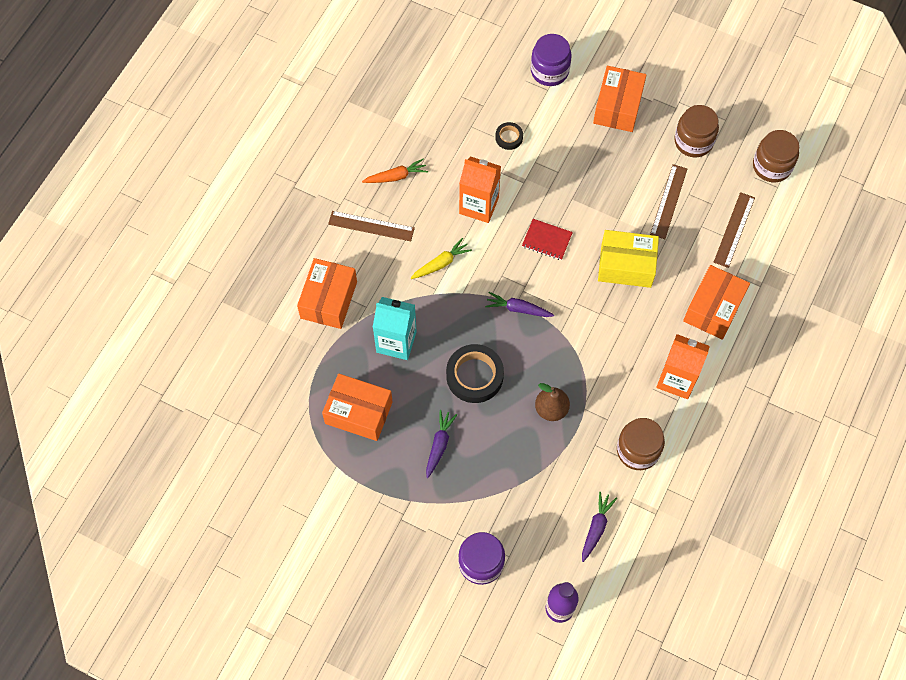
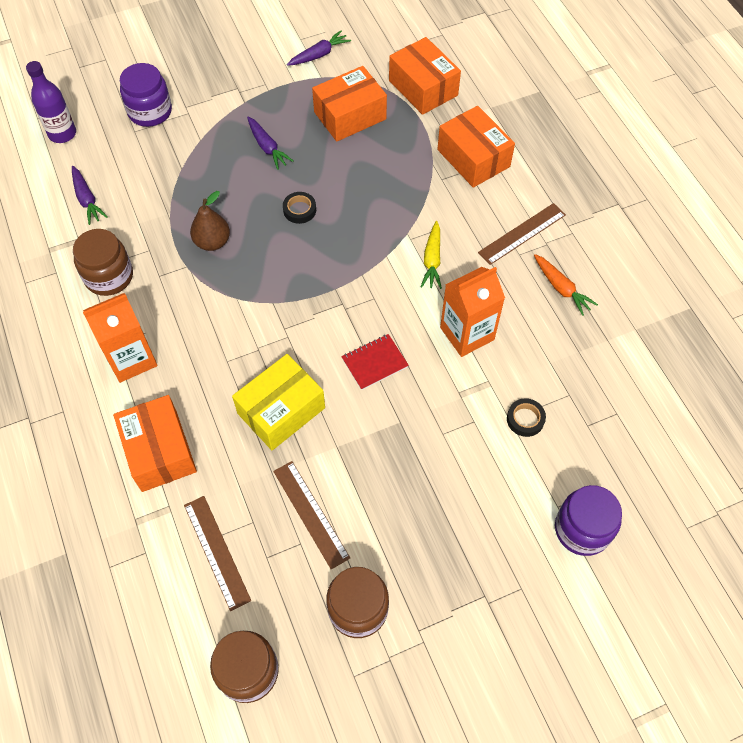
camera: 130 degrees right, 5 degrees down
orange carrot [362,158,428,183] -> orange carrot turned 60 degrees counterclockwise [534,254,598,316]
turquoise carton [373,297,417,360] -> none
black tape [446,344,504,403] -> black tape [283,192,316,224], size x0.52
purple carrot [485,292,554,317] -> purple carrot moved to [287,30,351,66]
orange box [593,66,647,132] -> orange box moved to [389,37,461,115]

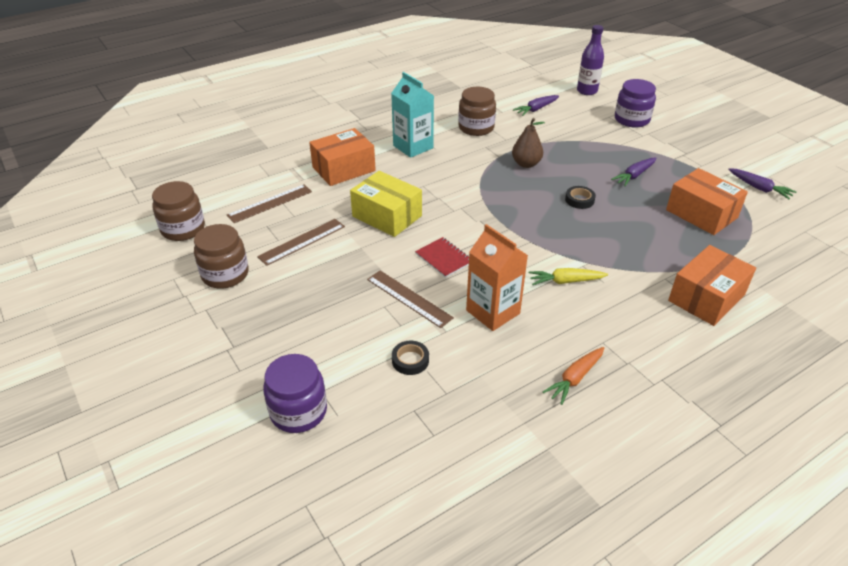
camera: 80 degrees right, 20 degrees down
orange carton [83,293,158,383] -> turquoise carton [391,72,434,158]
orange box [389,37,461,115] -> none
brown ruler [478,203,566,265] -> brown ruler moved to [367,271,454,328]

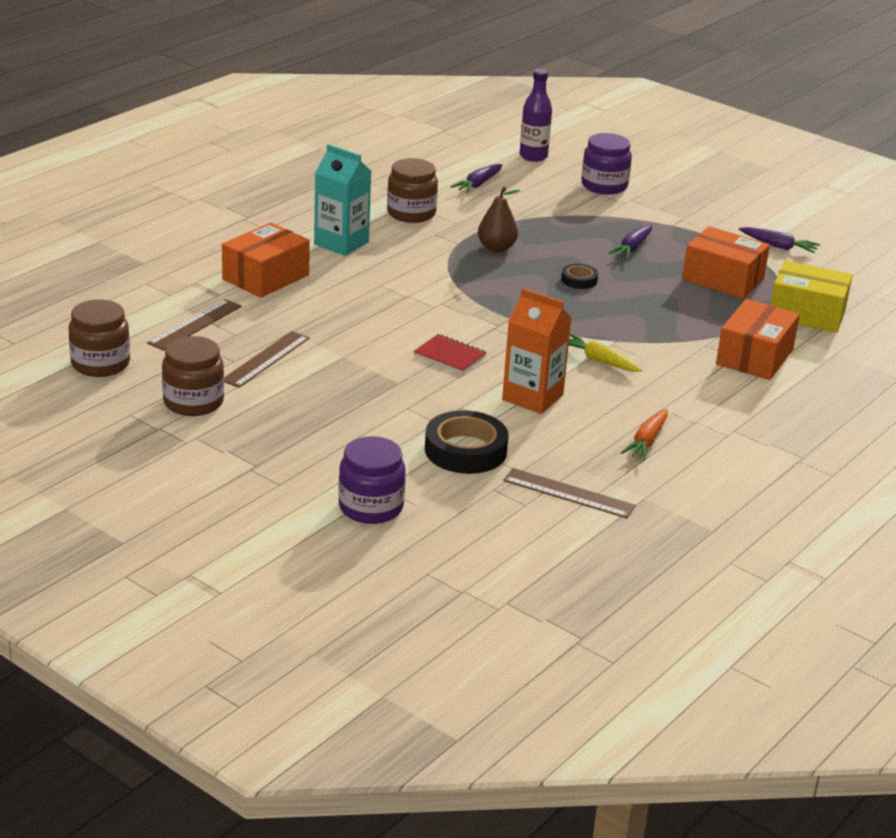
camera: 20 degrees left, 10 degrees down
yellow box [350,171,422,237] -> yellow box moved to [771,260,853,333]
brown ruler [367,271,454,328] -> brown ruler moved to [503,468,636,518]
black tape [392,341,429,375] -> black tape [425,410,509,474], size x1.92
yellow carrot [529,268,608,285] -> yellow carrot turned 60 degrees clockwise [569,334,642,372]

